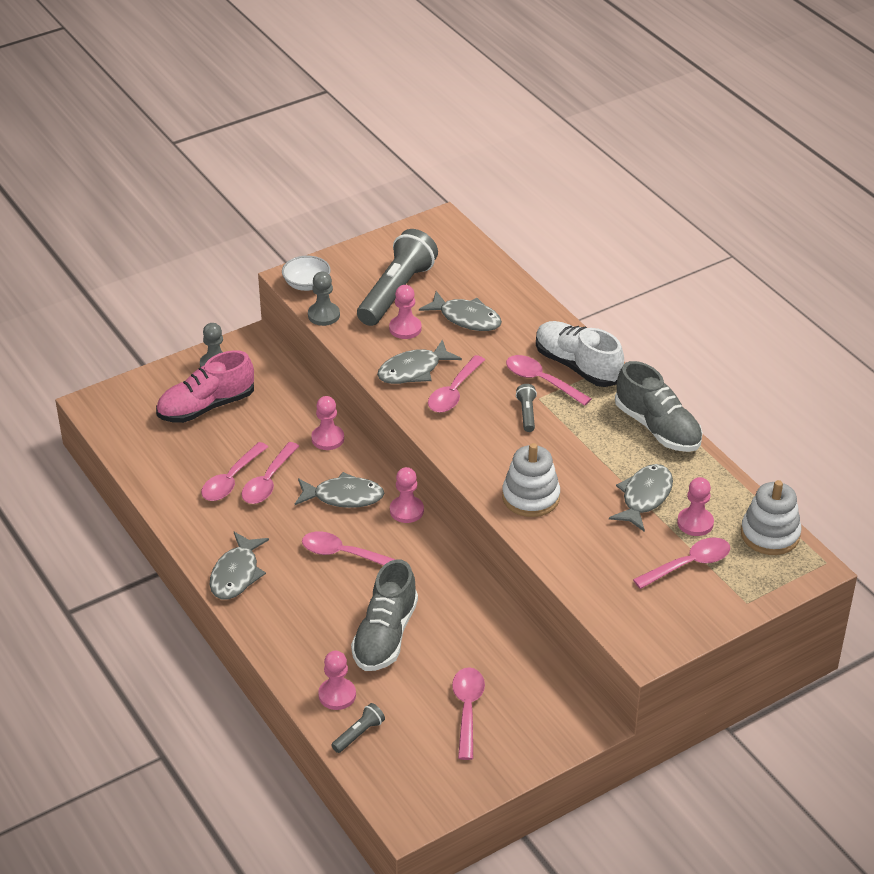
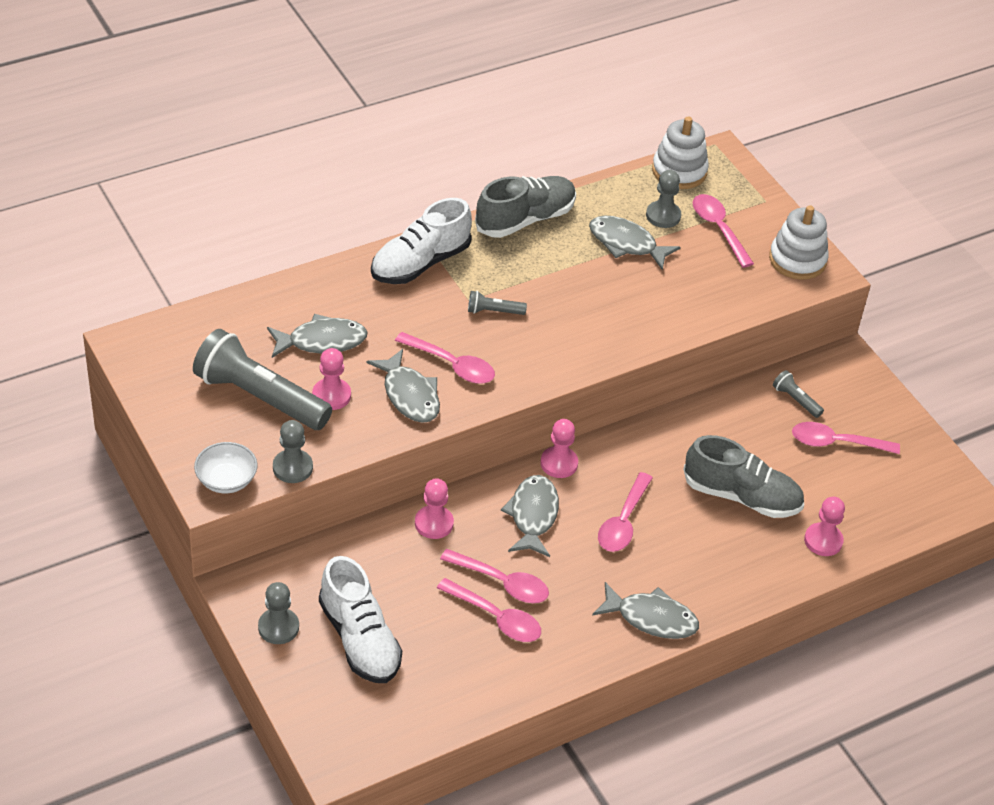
camera: 90 degrees left, 5 degrees up
pink shoe [156,350,254,423] -> white shoe [319,556,402,683]
grey flashlight [331,703,385,753] -> grey flashlight moved to [773,370,824,418]
grey fish [419,291,502,331] -> grey fish turned 45 degrees clockwise [267,314,368,358]
white stacking toy [502,443,560,517] -> white stacking toy moved to [769,205,829,280]
pink spoon [506,355,592,406] -> none
pink pawn [677,477,714,536] -> grey pawn [646,170,681,228]

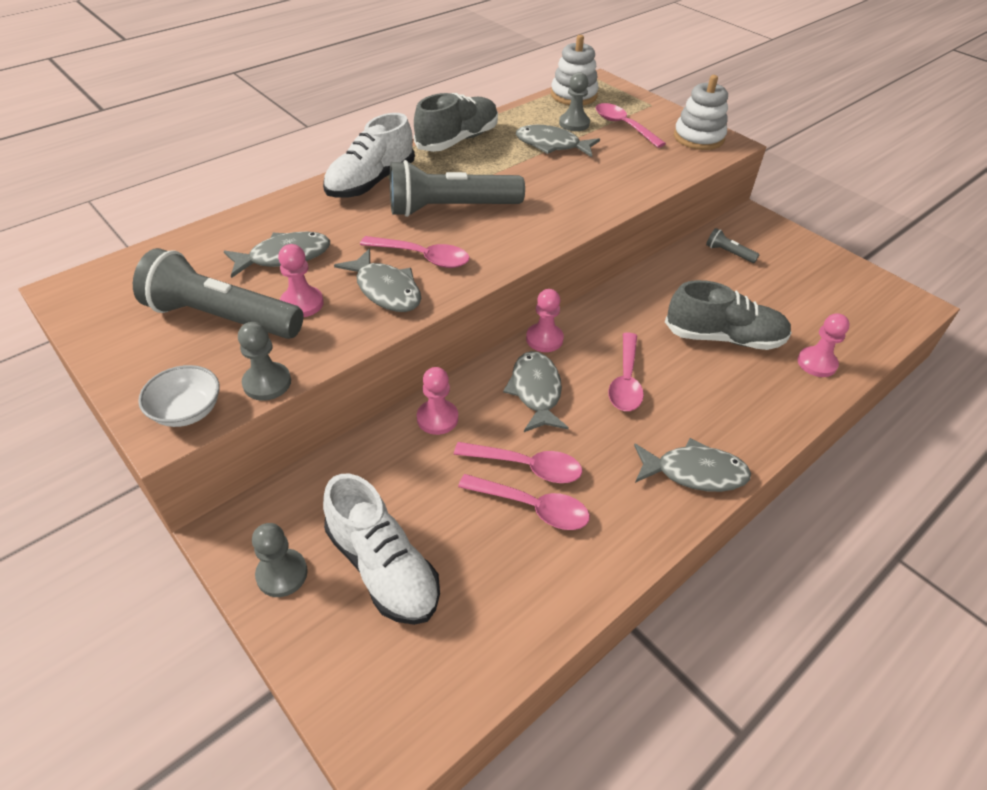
camera: 10 degrees left, 0 degrees up
grey flashlight [468,291,527,315] -> grey flashlight [390,160,525,217], size x2.34
pink spoon [792,422,900,454] -> none

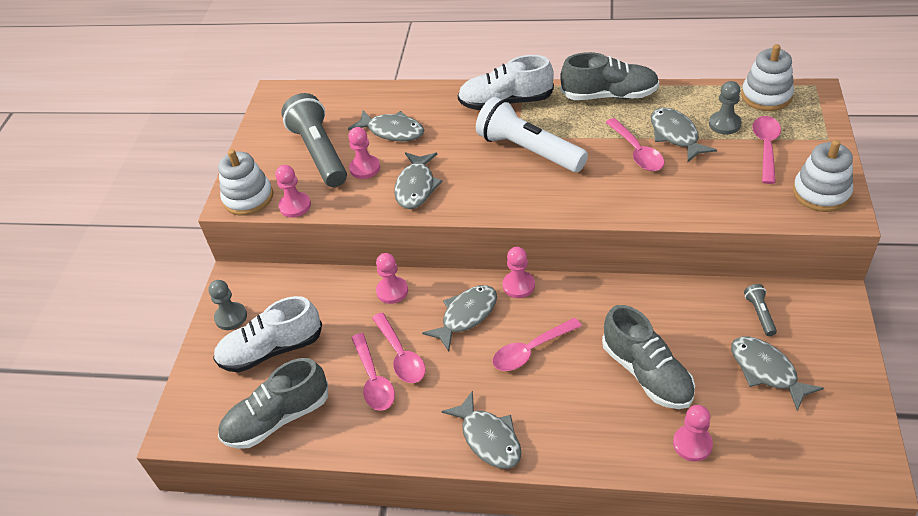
camera: 55 degrees right, 0 degrees up
white bowl [138,365,220,427] -> white stacking toy [218,149,273,216]
grey pawn [238,322,291,401] -> pink pawn [275,165,311,218]
white shoe [323,474,440,625] -> white shoe turned 60 degrees clockwise [213,296,322,372]
pink spoon [360,236,470,268] -> pink spoon moved to [606,118,665,171]
grey flashlight [390,160,525,217] -> white flashlight [476,97,588,172]
none -> grey shoe [218,358,328,449]
none -> grey fish [731,337,824,411]

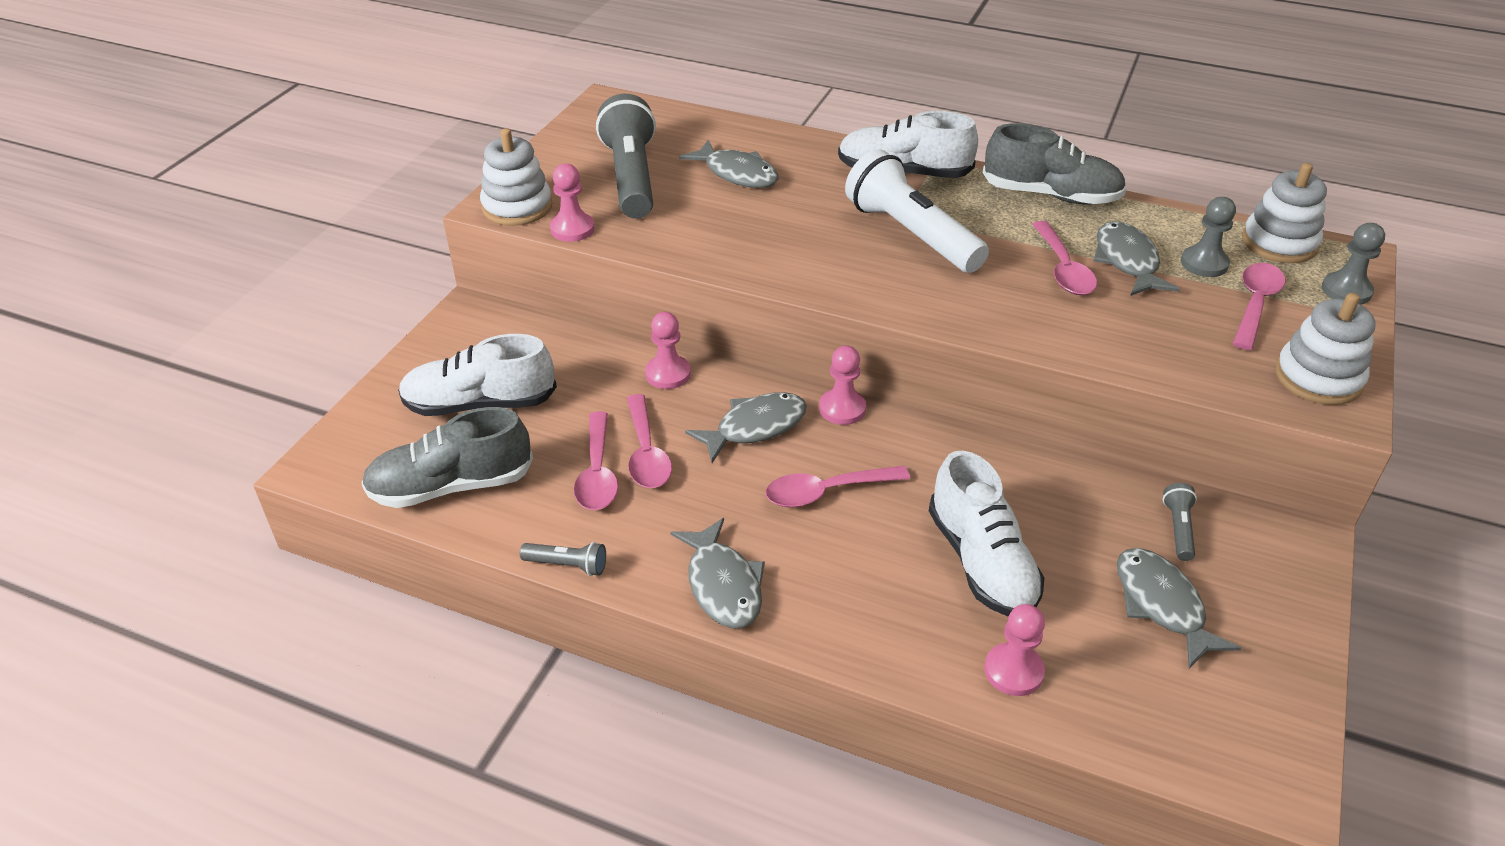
camera: 10 degrees right, 5 degrees down
grey pawn [208,280,247,330] -> grey pawn moved to [1322,223,1385,305]
pink pawn [348,127,380,179] -> none
grey fish [394,152,443,209] -> none
grey shoe [602,305,695,409] -> white shoe [929,451,1044,617]
none -> grey flashlight [520,542,606,576]

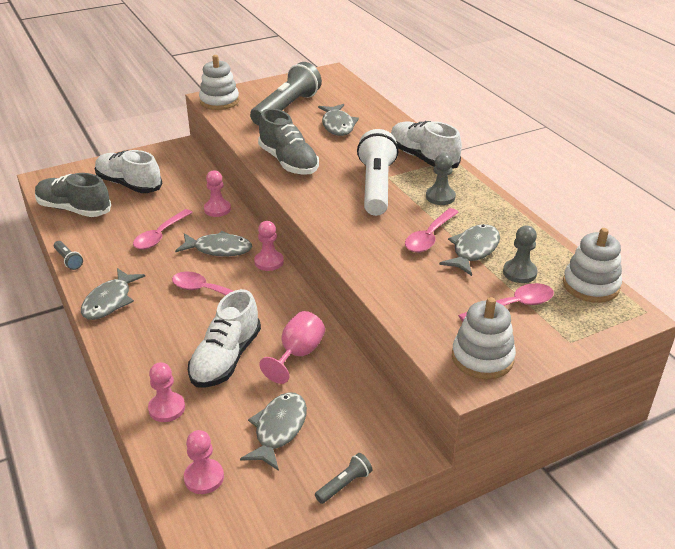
camera: 40 degrees right, 5 degrees down
pink pawn [550,163,595,242] -> pink pawn moved to [184,430,224,494]
pink spoon [574,411,618,510] -> none
grey shoe [983,123,1126,204] -> grey shoe moved to [258,109,319,175]
grey flashlight [1163,483,1197,561] -> grey flashlight moved to [315,453,373,504]
grey pawn [1322,223,1385,305] -> grey pawn moved to [426,153,456,205]
none -> pink goblet [259,311,325,384]

